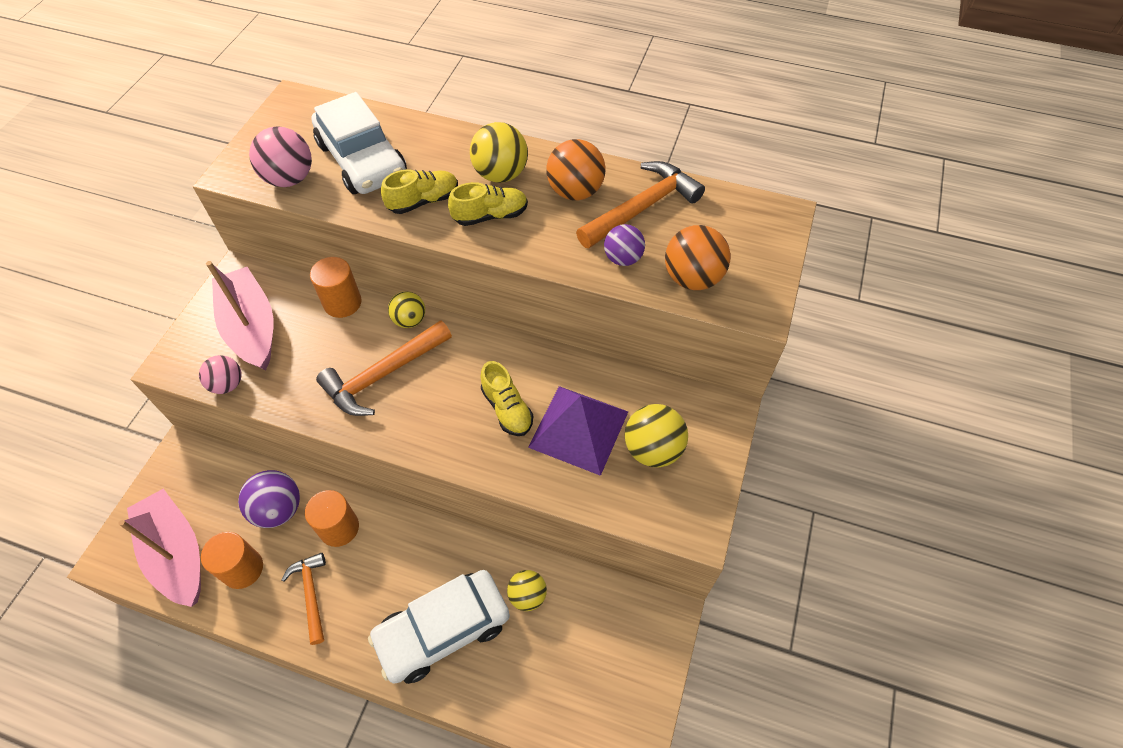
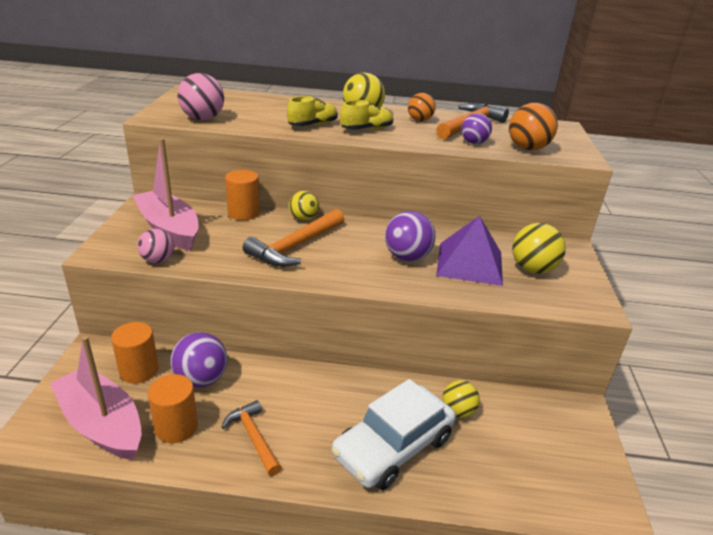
camera: 15 degrees left, 25 degrees down
orange cylinder [305,490,359,547] -> orange cylinder moved to [111,322,159,384]
white car [311,92,407,194] -> none
yellow shoe [480,361,533,436] -> purple ball [385,211,436,261]
orange ball [546,139,605,200] -> orange ball [408,93,436,121], size x0.66

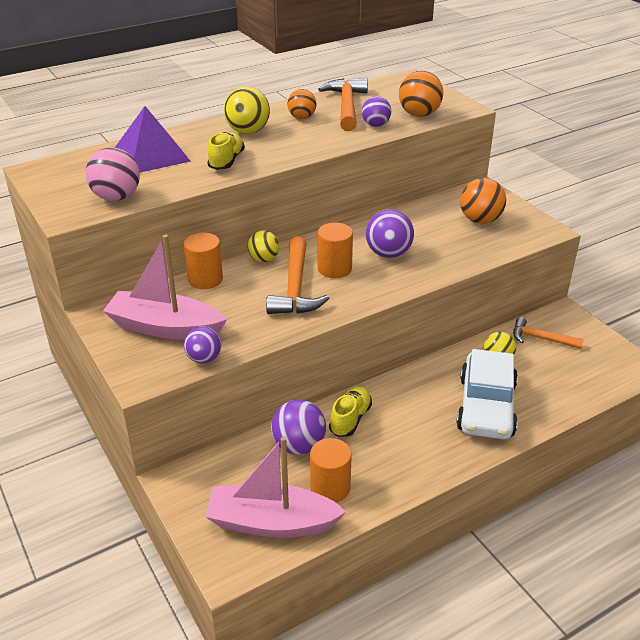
camera: 35 degrees left, 5 degrees up
orange cylinder [111,322,159,384] -> orange cylinder moved to [318,223,353,278]
pink ball [137,228,174,263] -> purple ball [184,326,221,363]
orange hammer [222,400,281,476] -> orange hammer moved to [513,317,584,349]
yellow shoe [340,100,393,130] -> yellow shoe moved to [329,386,372,437]
purple pyramid [436,216,503,286] -> purple pyramid moved to [115,106,191,172]
yellow ball [512,223,566,274] -> orange ball [460,178,506,224]

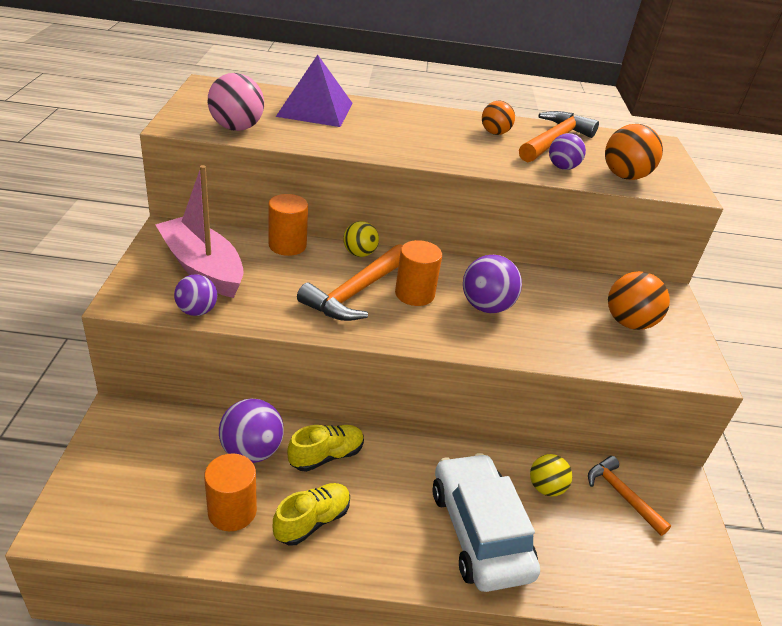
camera: 30 degrees right, 0 degrees up
pink boat [205,437,346,538] -> none
yellow shoe [207,132,245,170] -> yellow shoe moved to [273,483,350,546]
yellow ball [224,87,270,134] -> none
white car [456,349,518,439] -> white car turned 120 degrees clockwise [432,453,540,592]

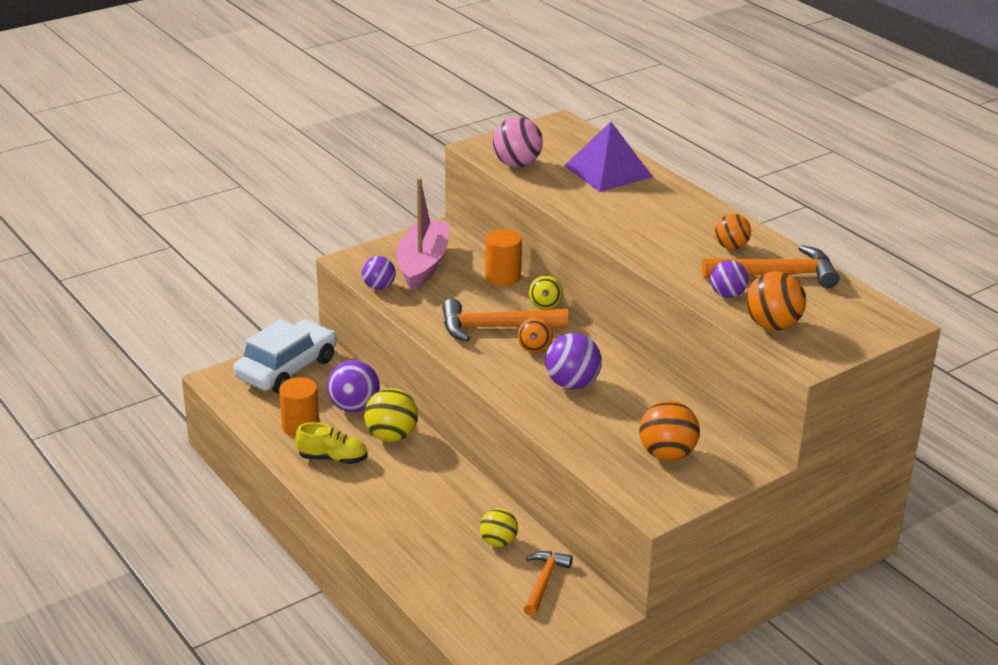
camera: 55 degrees right, 5 degrees down
yellow shoe [287,425,364,472] -> yellow ball [364,388,418,442]
orange cylinder [395,240,442,306] -> orange ball [517,317,553,353]
white car [432,453,540,592] -> white car moved to [233,319,337,393]

